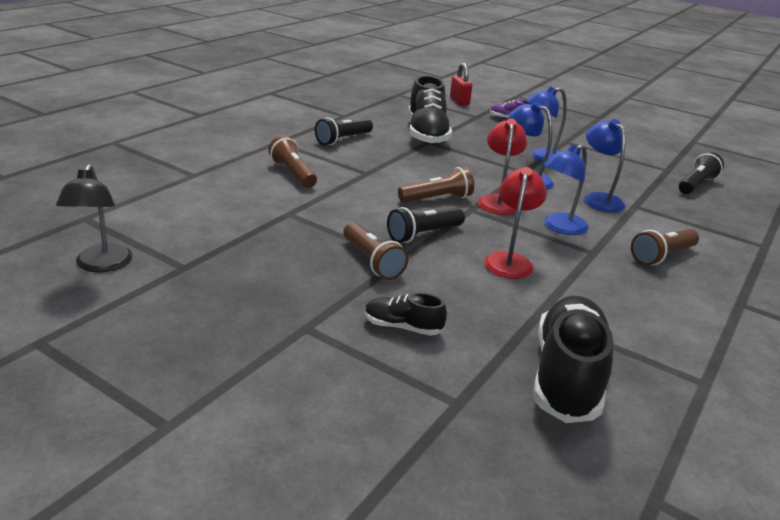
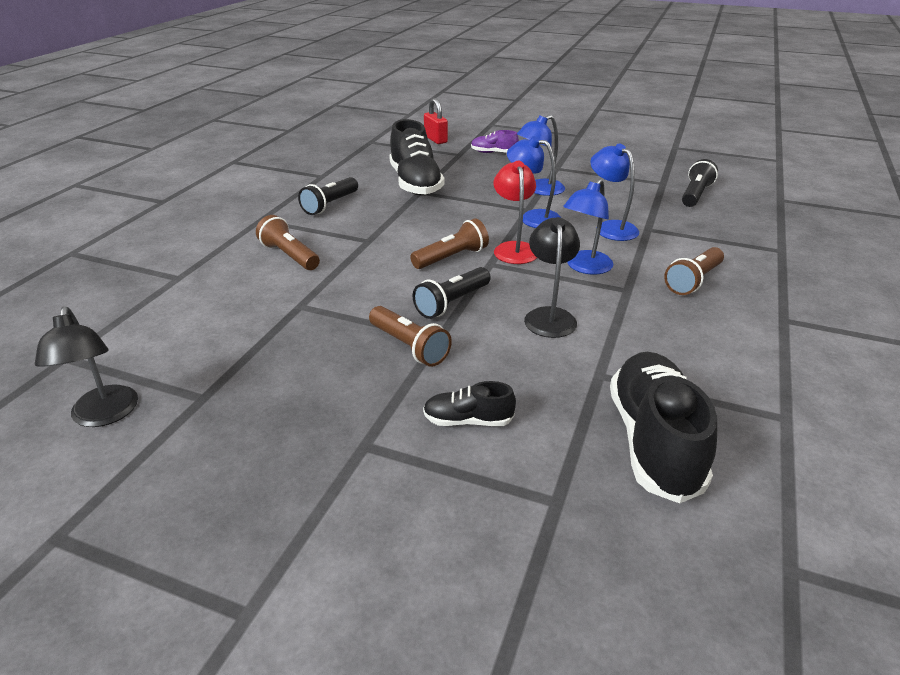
camera: 10 degrees left, 5 degrees up
red lamp [484,167,547,279] -> black lamp [524,217,580,338]

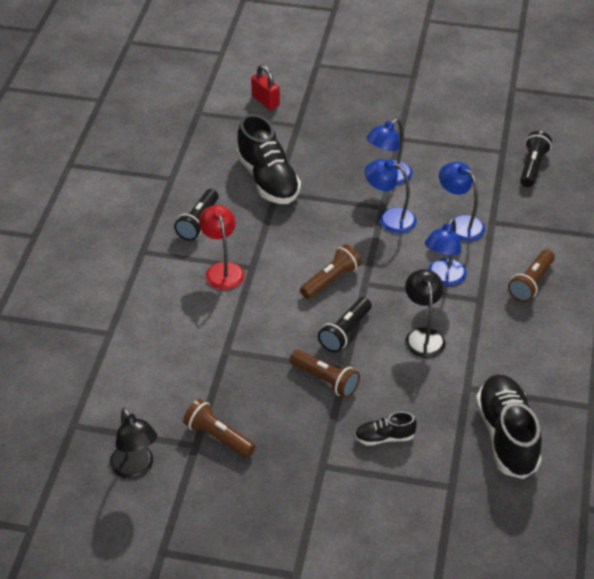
camera: 10 degrees left, 10 degrees up
brown flashlight [256,215,320,270] -> brown flashlight moved to [183,399,256,458]
purple shoe [471,130,519,153] -> none
red lamp [494,161,537,264] -> red lamp moved to [199,205,244,290]

